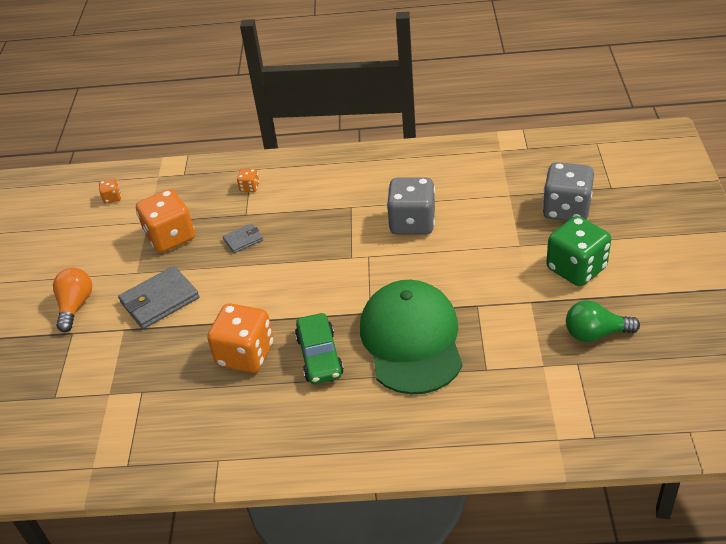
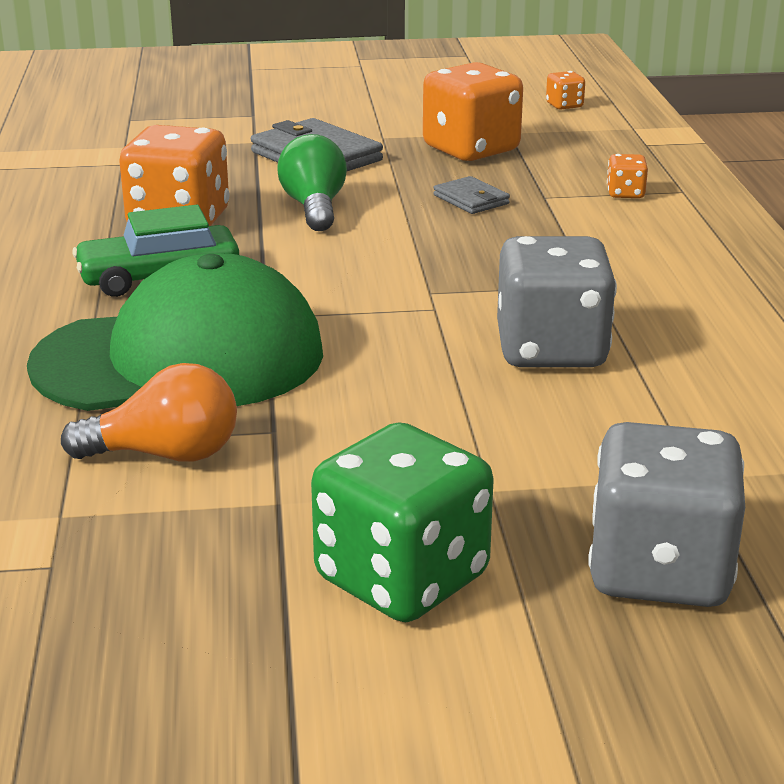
camera: 80 degrees right, 15 degrees down
orange light bulb [53,268,92,332] -> orange light bulb moved to [61,363,237,462]
green light bulb [566,300,640,342] -> green light bulb moved to [277,134,347,231]

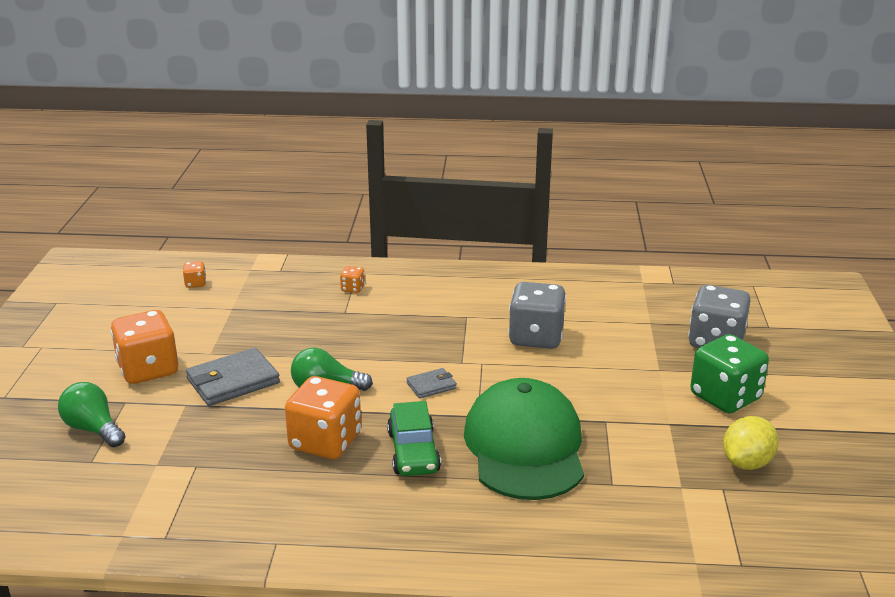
camera: 80 degrees left, 0 degrees up
orange light bulb [61,363,237,462] -> none
orange dice [423,62,523,161] -> orange dice moved to [111,310,179,384]
grey wallet [433,176,510,214] -> grey wallet moved to [406,368,457,398]
none -> green light bulb [58,382,126,447]
none -> yellow lemon [723,416,779,470]

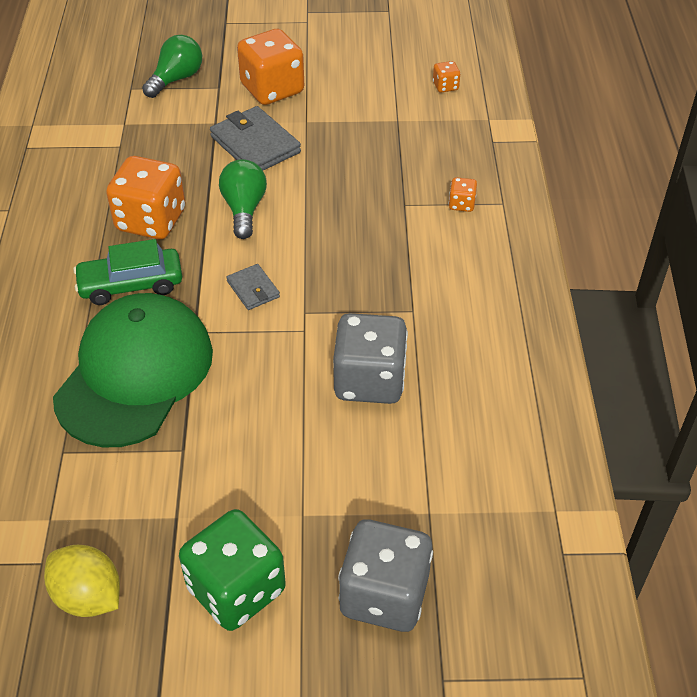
camera: 85 degrees right, 20 degrees up
green cap [464,378,584,500] -> green cap turned 60 degrees counterclockwise [53,293,213,447]

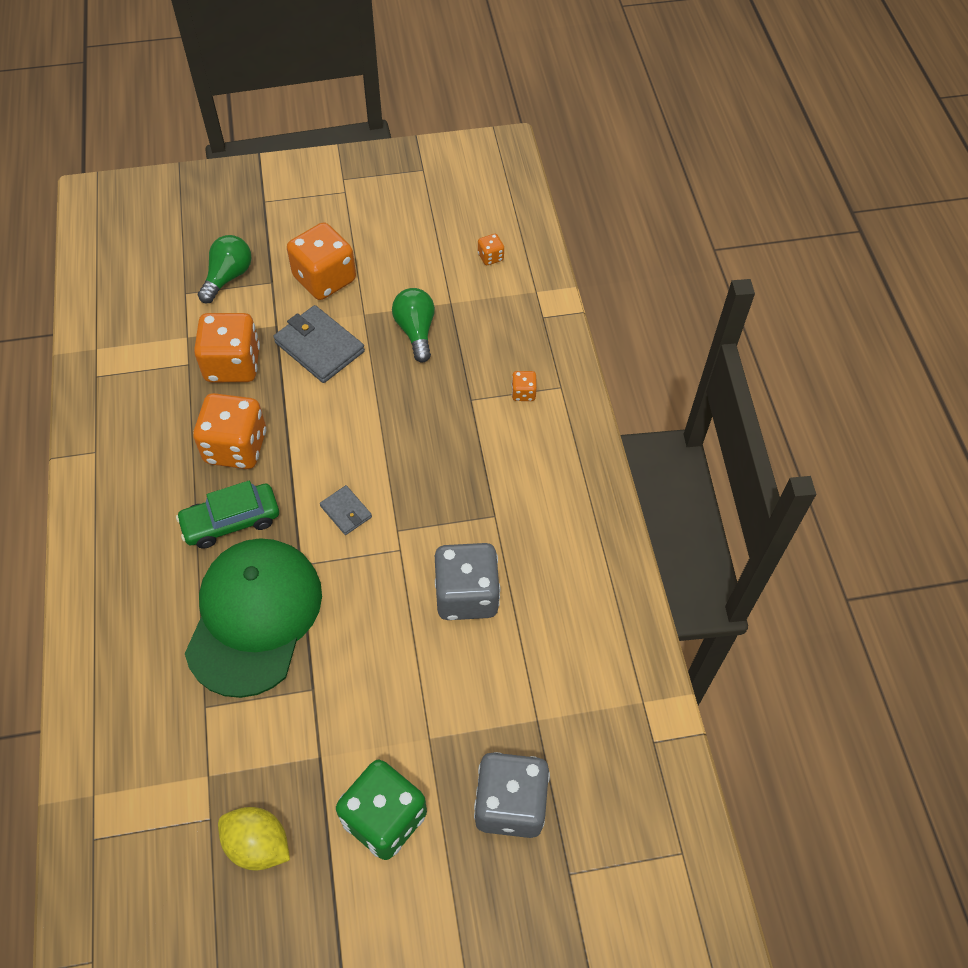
camera: 10 degrees left, 10 degrees up
green light bulb [219,159,267,239] -> green light bulb moved to [392,288,435,362]
none -> orange dice [194,313,260,382]

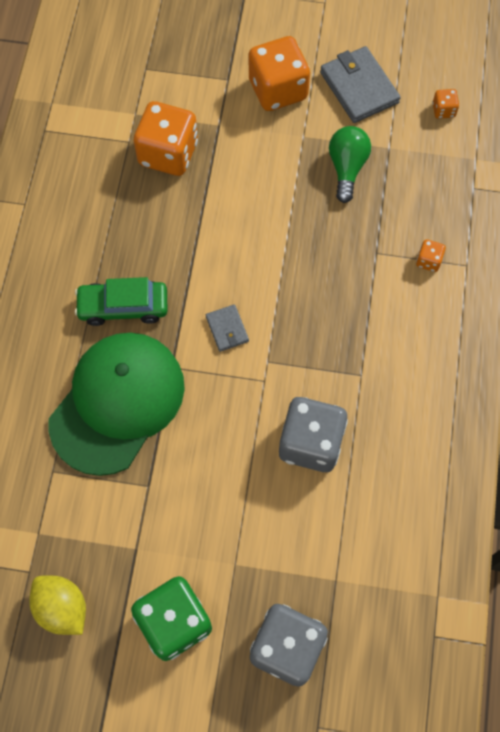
camera: 20 degrees right, 10 degrees up
orange dice [193,393,266,469] -> none
green light bulb [198,235,252,303] -> none
grey wallet [273,305,365,383] -> grey wallet moved to [320,46,401,123]

